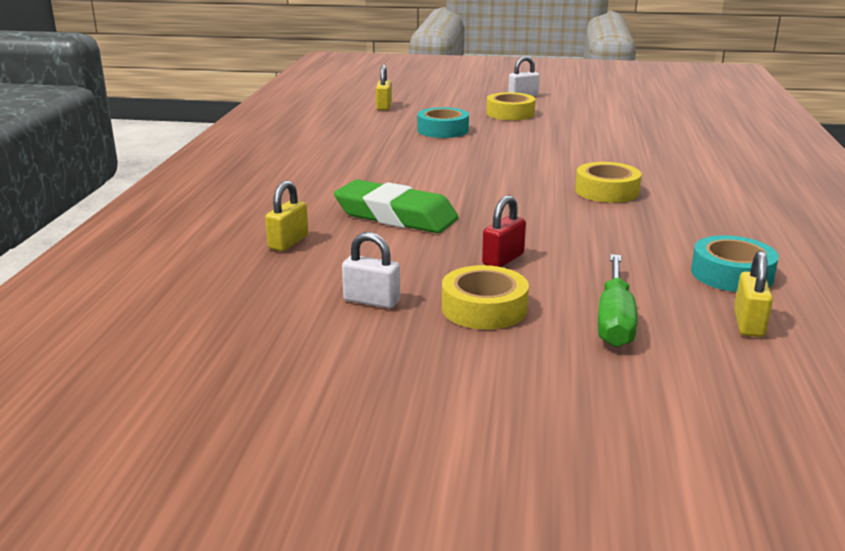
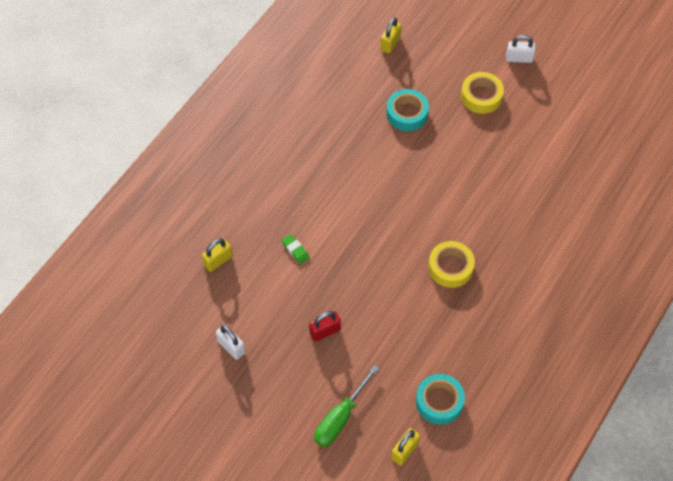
camera: 25 degrees right, 35 degrees up
green eraser [334,180,459,233] -> green eraser [282,234,310,264], size x0.40
yellow tape [442,265,529,330] -> none

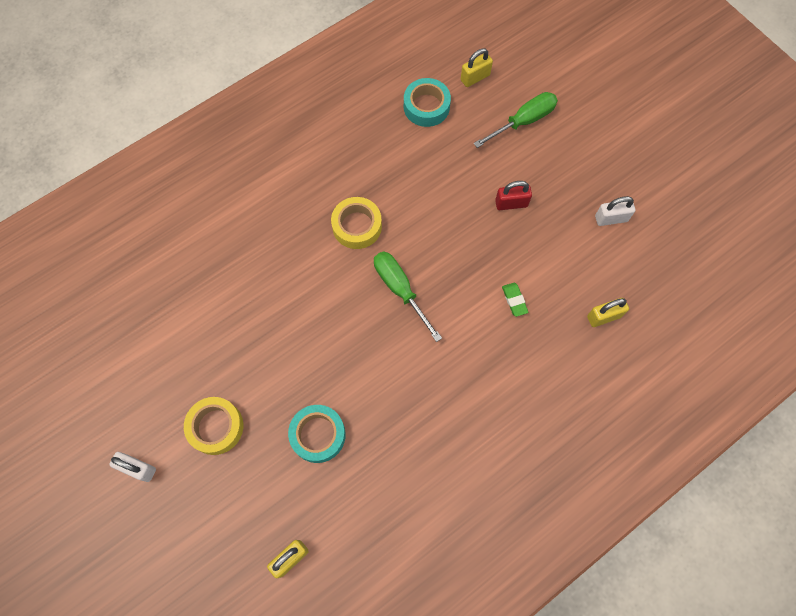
camera: 160 degrees left, 10 degrees up
white padlock [216,325,245,360] -> white padlock turned 75 degrees counterclockwise [595,196,635,226]
none -> green screwdriver [374,251,442,342]

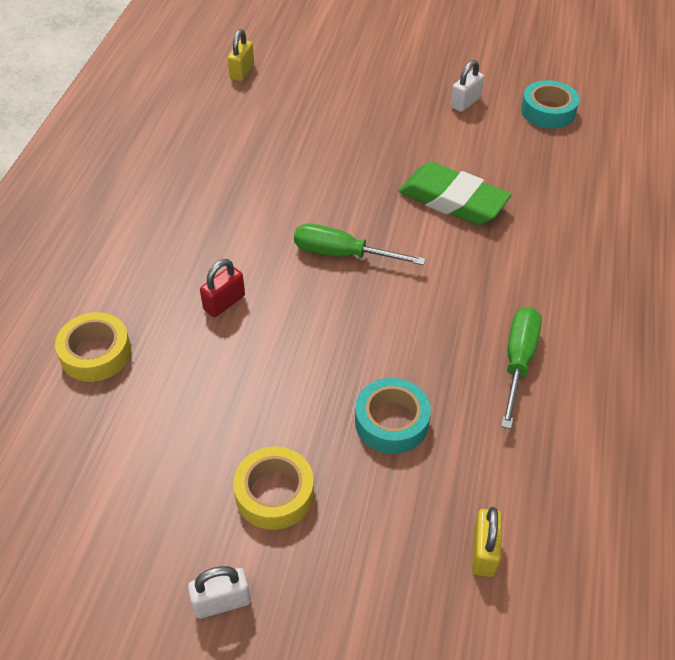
camera: 40 degrees left, 20 degrees down
yellow tape [331,197,382,249] -> yellow tape moved to [55,312,131,382]
turquoise tape [404,78,451,127] -> turquoise tape moved to [521,80,579,129]
green screwdriver [474,92,558,148] -> green screwdriver moved to [501,307,542,429]
red padlock [495,181,532,210] -> red padlock moved to [200,259,245,317]
green eraser [502,283,528,317] -> green eraser [399,162,511,225], size x2.48
yellow padlock [587,298,629,327] -> none

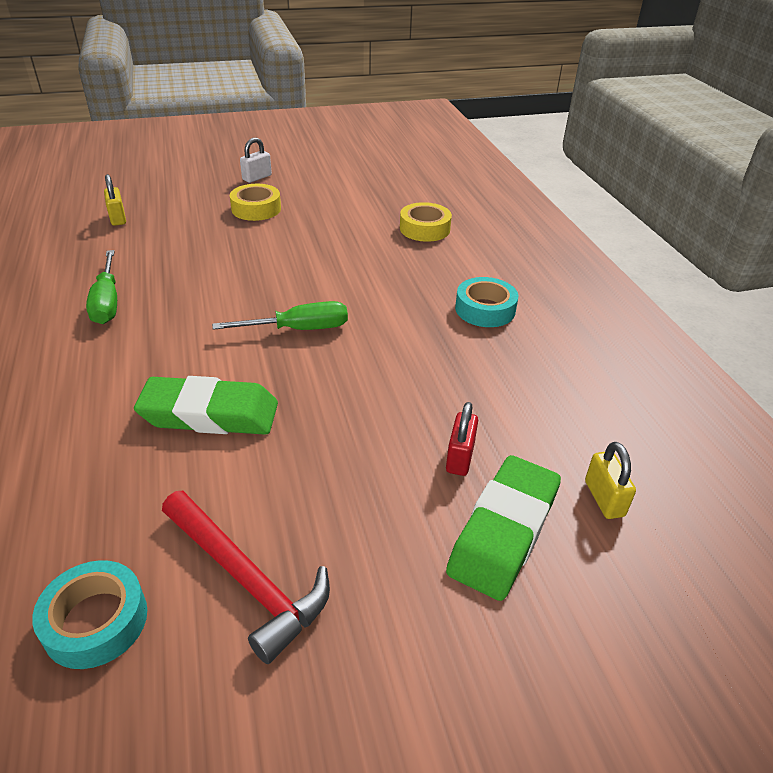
camera: 150 degrees right, 10 degrees down
red padlock [200,259,245,317] -> red padlock moved to [446,402,478,476]
turquoise tape [355,378,431,454] -> turquoise tape moved to [455,277,518,327]
white padlock [451,60,484,112] -> red hammer [162,491,330,664]
none -> green eraser [446,455,561,601]

